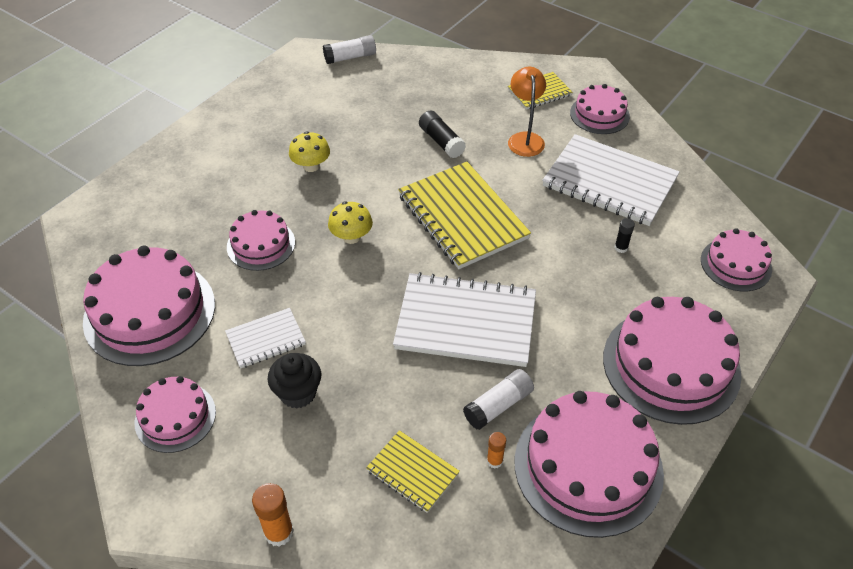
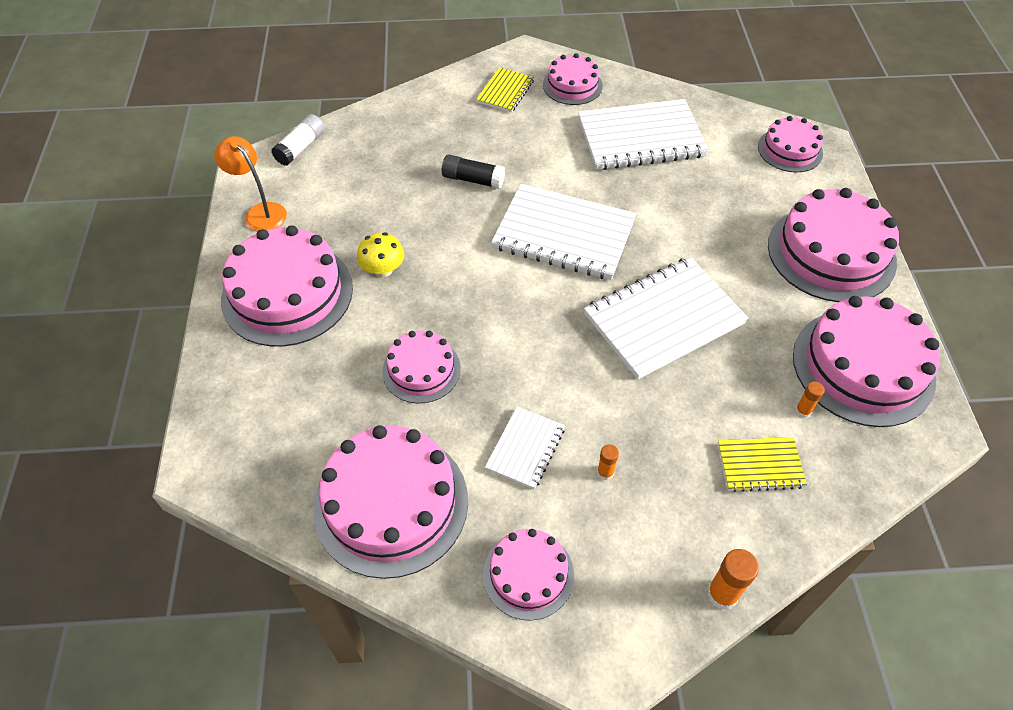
camera: 40 degrees left, 5 degrees up
black cupcake [268,353,321,409] -> orange glue stick [597,444,619,481]
yellow mushroom [328,202,373,244] -> none
yellow notebook [398,162,531,269] -> white notebook [491,184,636,280]
white glue stick [463,369,534,430] -> none
orange lamp [508,67,546,157] -> orange lamp moved to [214,136,287,232]
black glue stick [614,218,635,253] -> none
none -> pink cake [221,225,353,347]

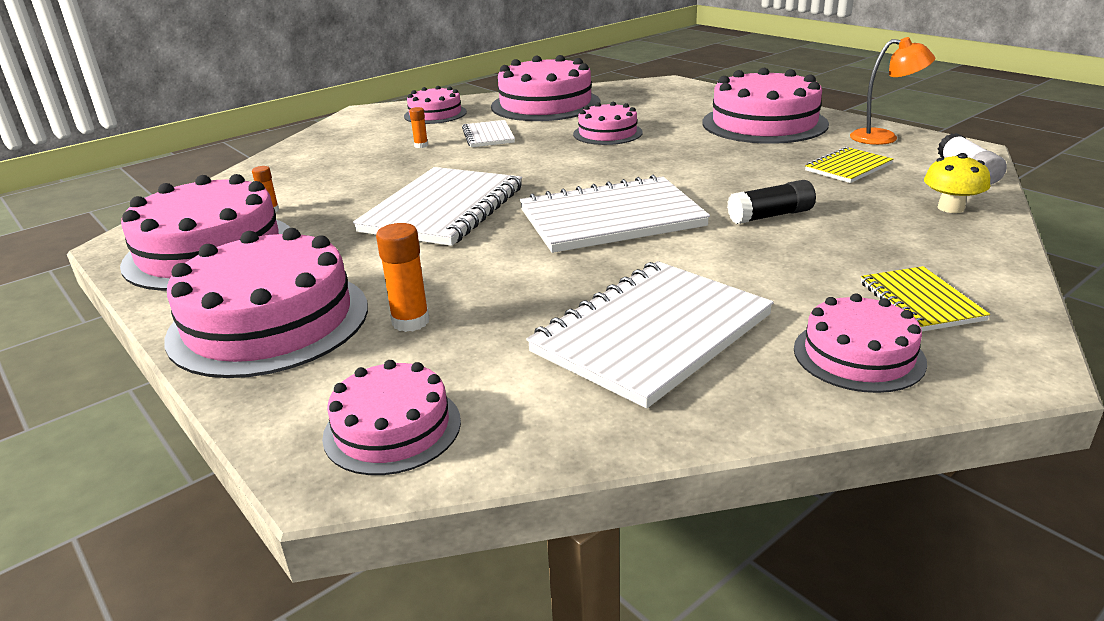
camera: 145 degrees right, 25 degrees down
yellow mushroom [357,232,404,277] -> yellow mushroom moved to [924,153,990,213]
orange glue stick [707,549,759,610] -> orange glue stick moved to [376,223,430,332]
yellow notebook [718,437,807,492] -> yellow notebook moved to [805,147,893,183]

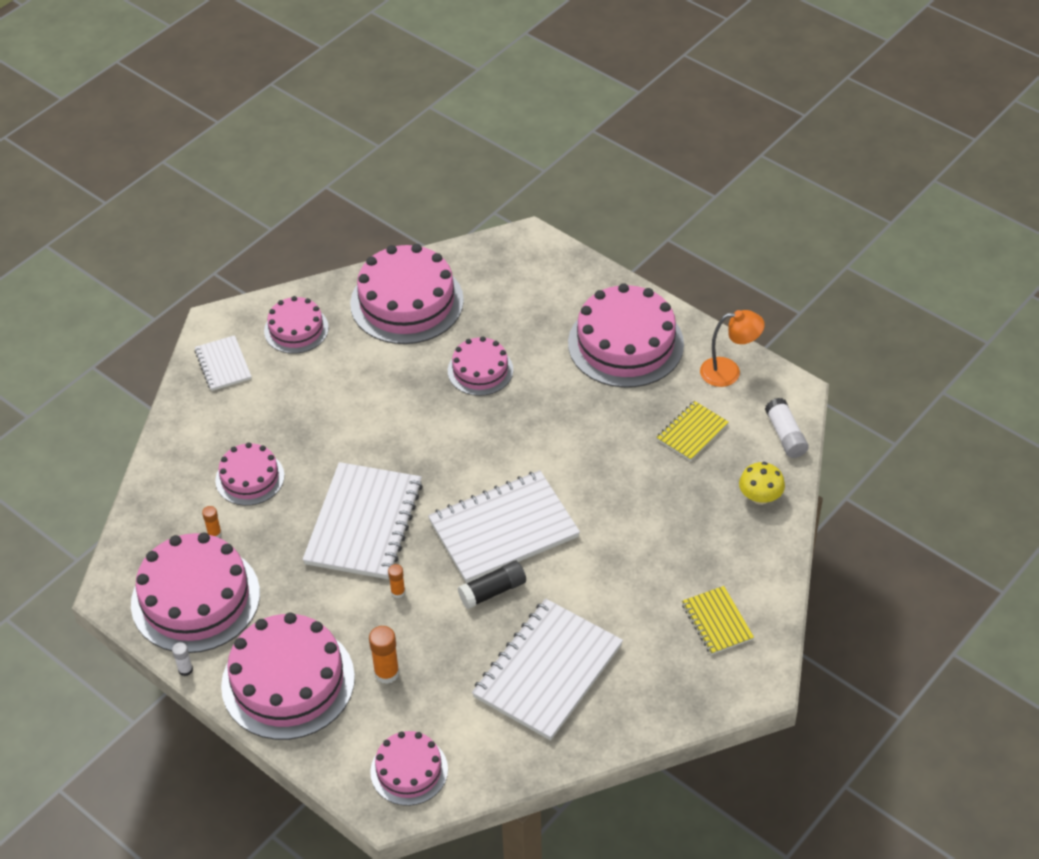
camera: 10 degrees left, 20 degrees up
orange glue stick [409,107,428,148] -> orange glue stick moved to [388,564,405,598]
white notebook [462,120,515,147] -> white notebook moved to [194,335,252,391]
black glue stick [727,180,816,224] -> black glue stick moved to [458,561,526,609]
pink cake [794,293,927,393] -> pink cake moved to [215,442,284,506]
none -> white glue stick [172,642,193,676]

